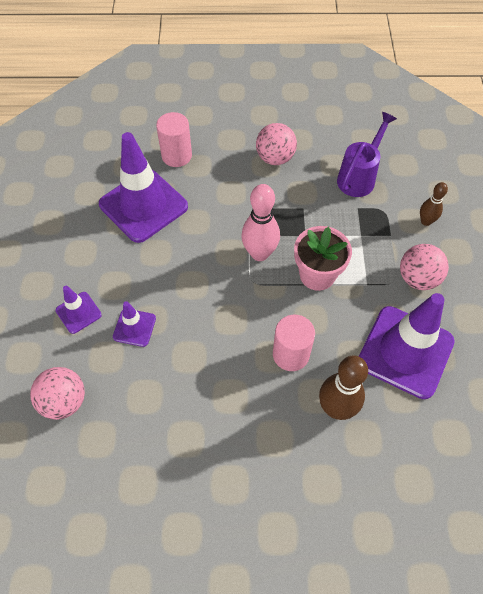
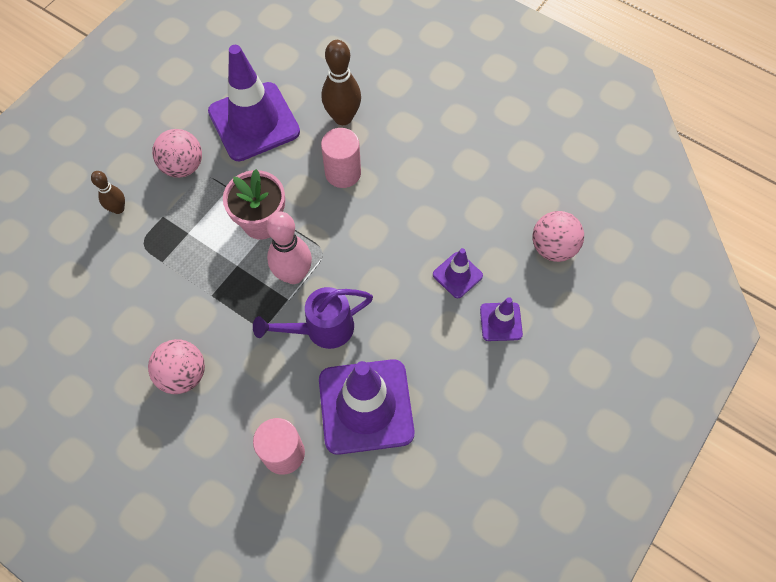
camera: 145 degrees left, 5 degrees up
purple watering can [337,112,397,197] -> purple watering can moved to [253,287,373,349]

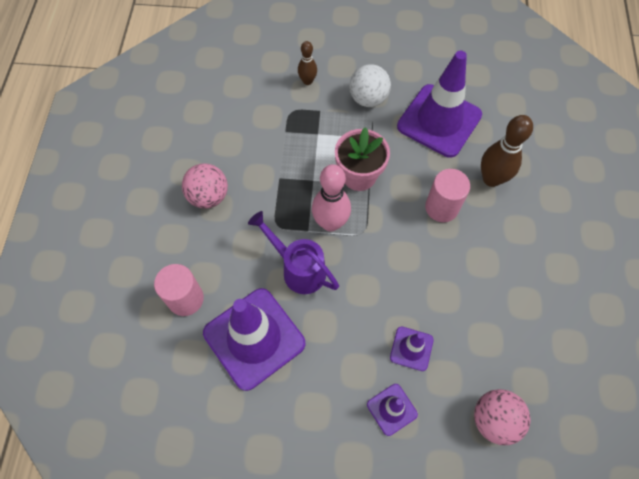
camera: 60 degrees right, 0 degrees up
pink ball [152,129,202,178] -> white ball [349,64,391,107]

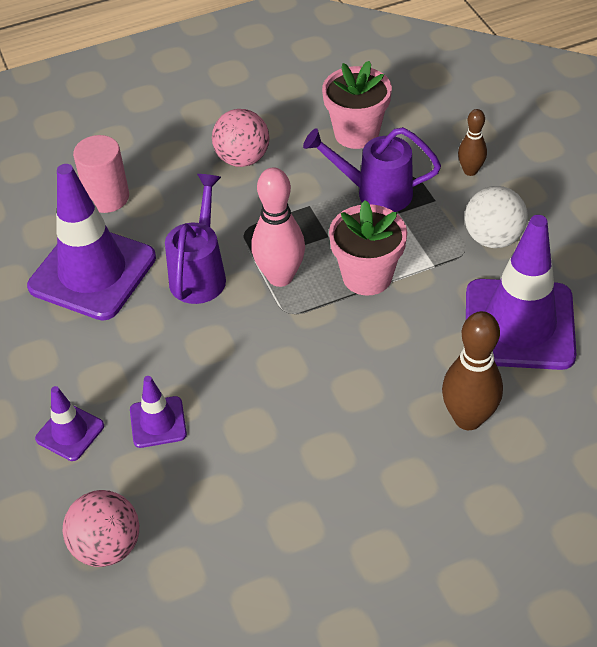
camera: 65 degrees right, 15 degrees down
pink cylinder [425,169,470,222] -> none
none -> purple watering can [303,127,441,212]
none -> pink flower pot [322,61,392,149]

